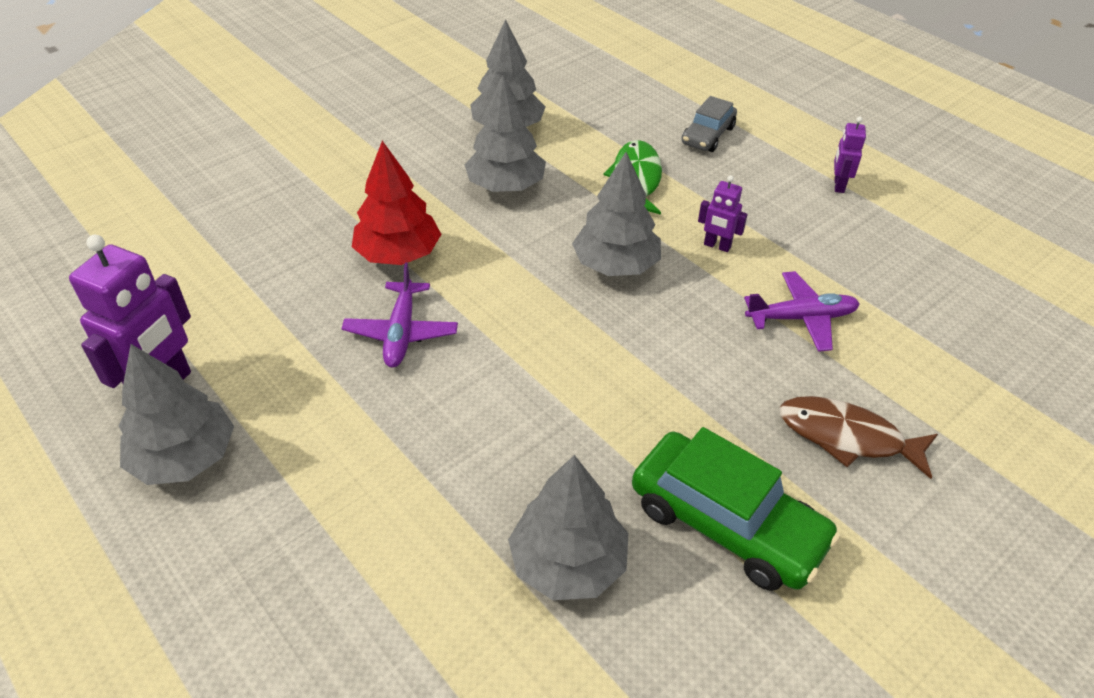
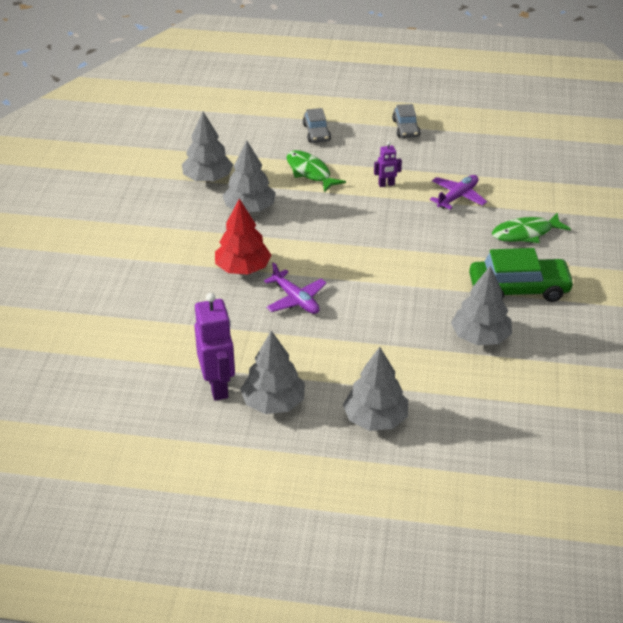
camera: 40 degrees left, 5 degrees down
grey tree [572,152,661,276] -> grey tree moved to [343,347,408,431]
brown fish [779,396,938,479] -> green fish [492,213,571,243]
purple robot [834,117,866,193] -> grey car [392,104,420,138]

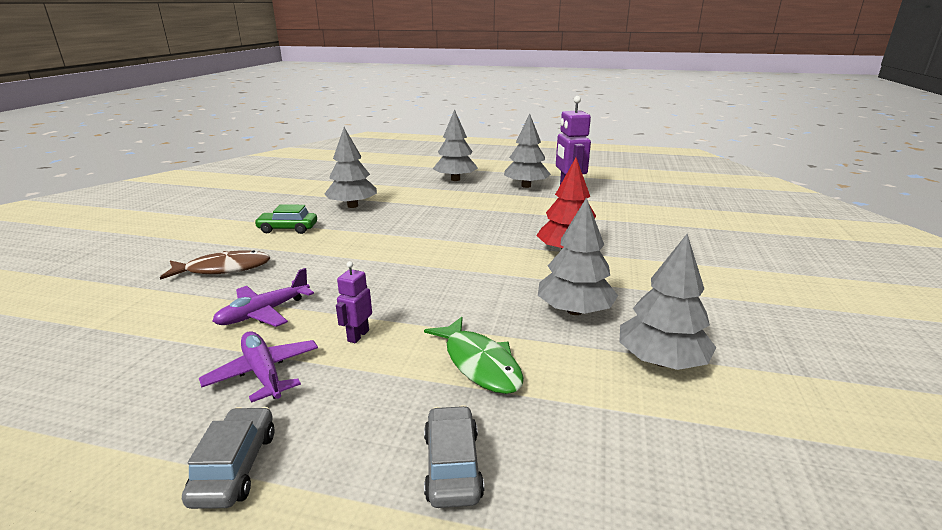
camera: 175 degrees left, 15 degrees down
purple plane [264,262,327,314] -> purple plane moved to [199,331,318,403]
purple robot [374,141,402,187] -> purple robot turned 60 degrees counterclockwise [336,261,372,343]
green car [469,248,575,302] -> green car [254,204,317,234], size x0.58
green fish [492,213,571,243] -> brown fish [160,250,270,280]

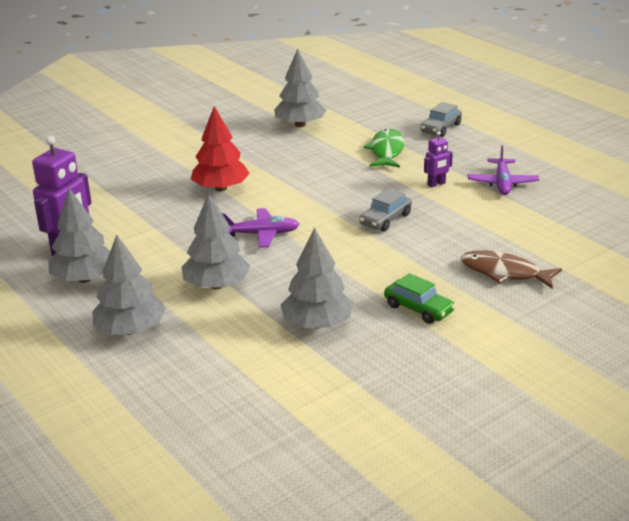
camera: 140 degrees left, 5 degrees up
grey car [182,407,275,509] -> grey car moved to [359,188,412,231]
purple plane [212,268,314,327] -> purple plane moved to [222,208,299,248]
grey tree [538,197,618,315] -> grey tree moved to [182,193,250,289]

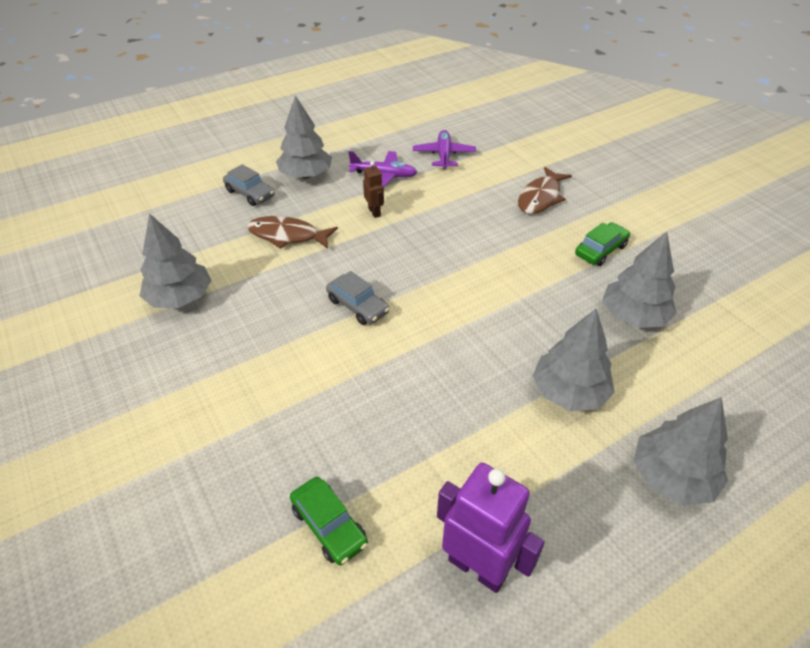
camera: 85 degrees left, 15 degrees up
grey tree [49,188,110,283] -> grey tree moved to [276,95,332,179]
red tree [191,106,250,192] -> none
purple plane [222,208,299,248] -> purple plane moved to [413,130,476,170]
grey car [359,188,412,231] -> grey car moved to [326,271,390,325]
green fish [363,129,404,168] -> brown fish [247,216,338,249]
purple robot [424,131,453,188] -> brown robot [363,161,384,218]
none -> green car [290,477,368,565]

